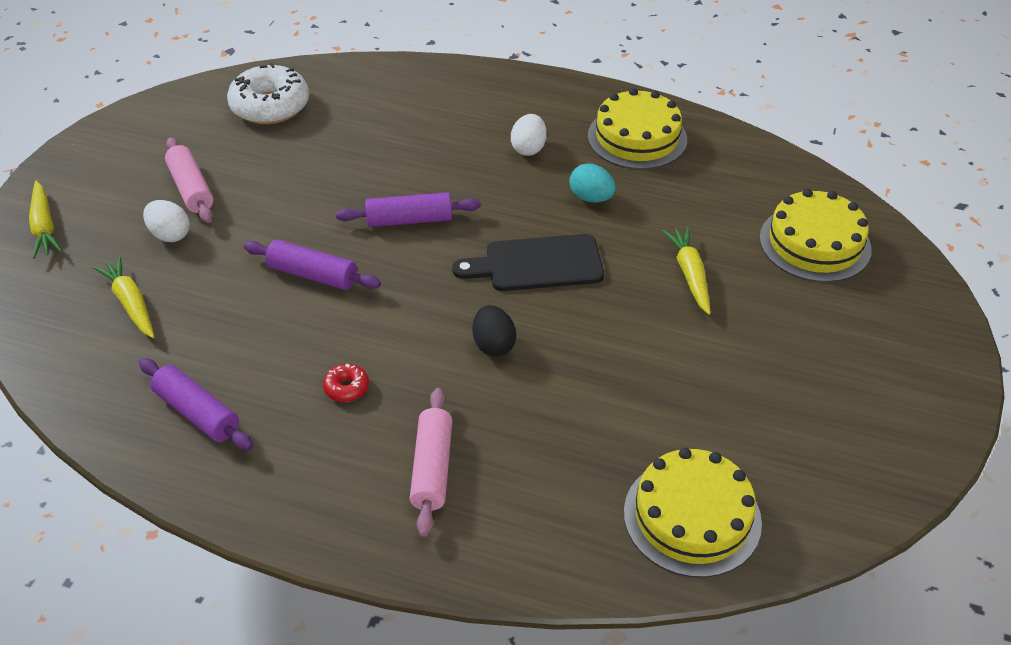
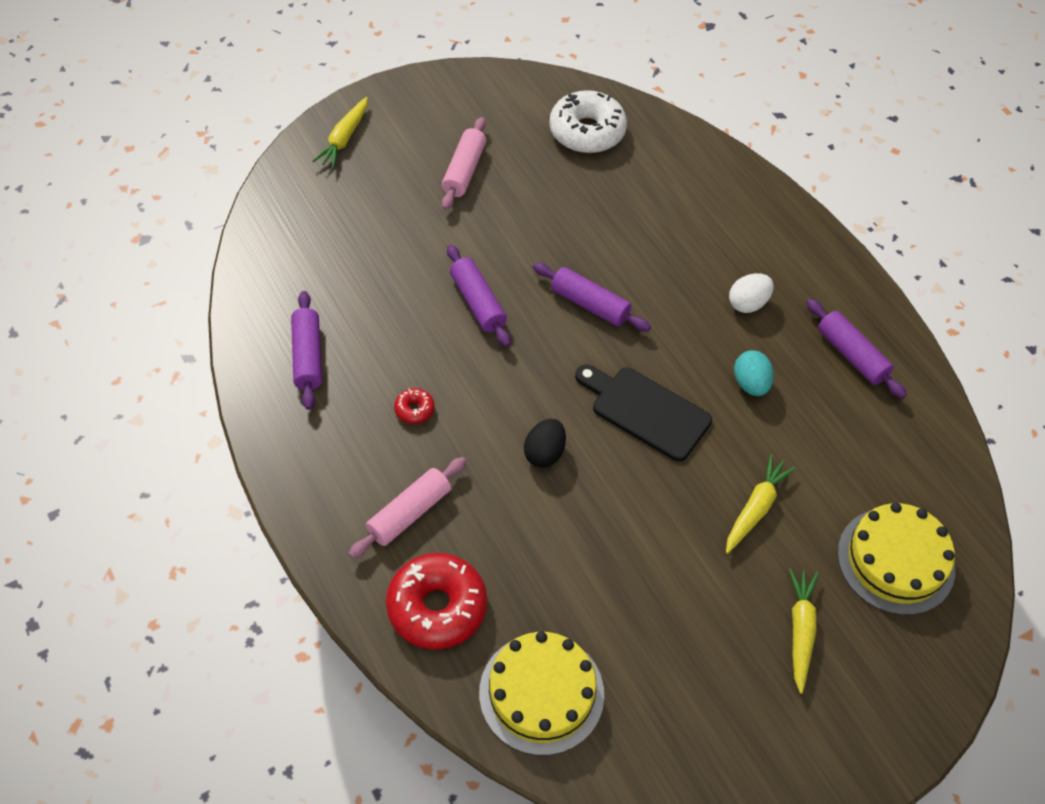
camera: 40 degrees right, 10 degrees up
yellow carrot [93,256,154,338] -> yellow carrot moved to [789,568,819,694]
white egg [143,200,190,242] -> none
yellow cake [588,88,687,169] -> purple rolling pin [806,299,907,399]
none -> red donut [386,553,487,650]

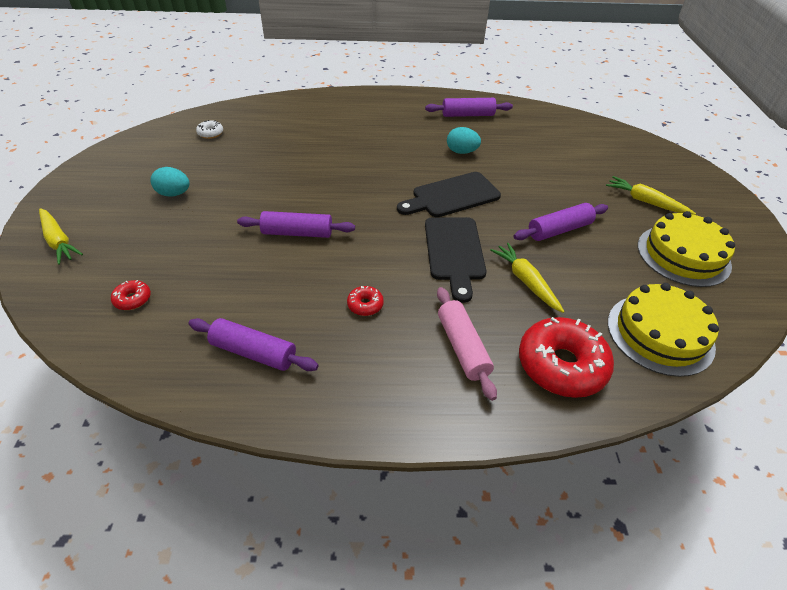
camera: 60 degrees left, 10 degrees down
pink rolling pin [442,117,486,210] -> turquoise egg [150,167,190,197]
black egg [524,419,566,468] -> black cutting board [425,217,486,303]
purple rolling pin [533,263,651,331] -> purple rolling pin moved to [514,203,608,241]
white donut [549,90,627,153] -> white donut [196,120,223,139], size x0.44
yellow carrot [726,455,796,554] -> yellow carrot moved to [490,243,564,313]
white egg [729,273,774,313] -> none
yellow cake [837,503,955,615] -> yellow cake moved to [638,211,735,287]
none -> red donut [111,280,151,310]

